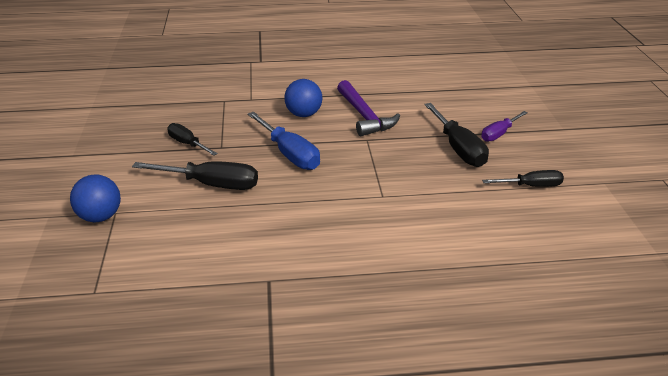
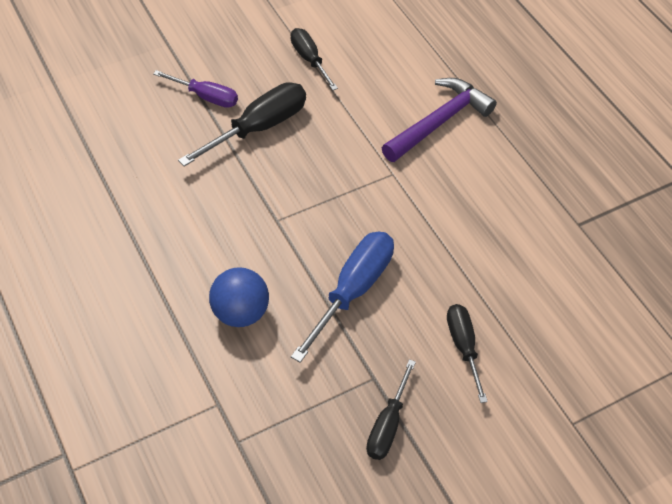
camera: 115 degrees left, 20 degrees up
blue ball [70,174,121,222] -> none
black screwdriver [132,161,258,190] -> black screwdriver [447,304,488,403], size x0.63
purple hammer [337,80,400,136] -> purple hammer moved to [382,78,497,162]

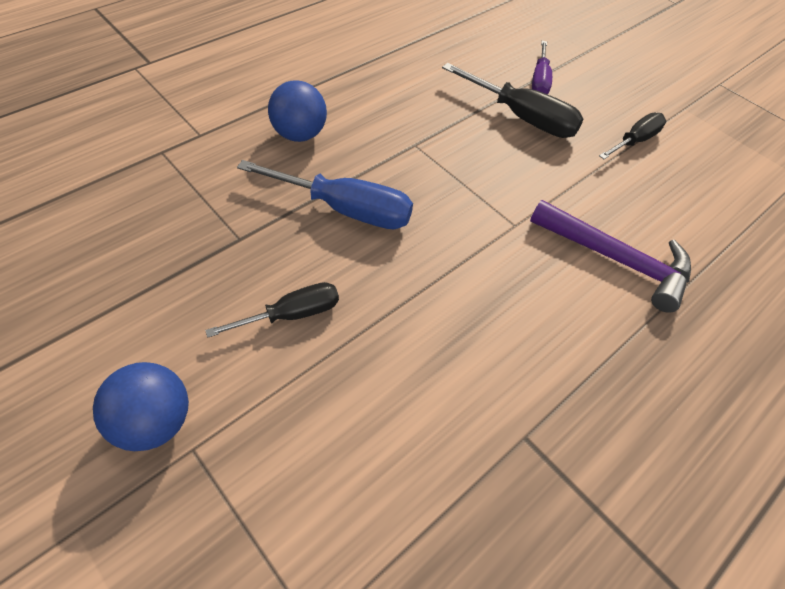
camera: 75 degrees right, 0 degrees up
black screwdriver [366,359,416,460] -> none
none -> blue ball [93,362,189,451]

